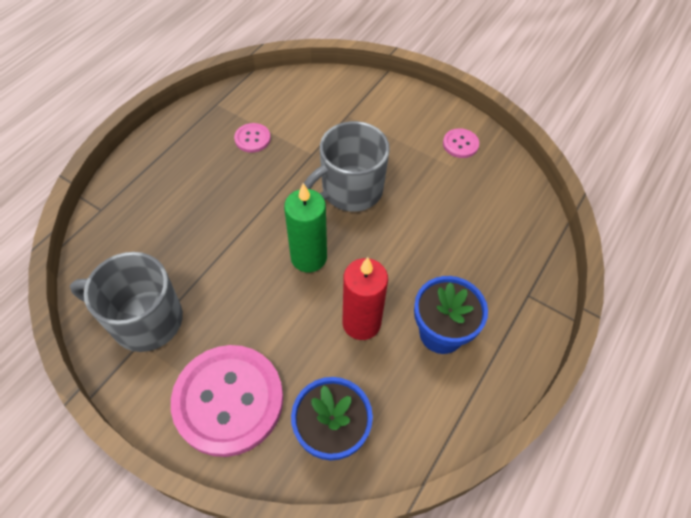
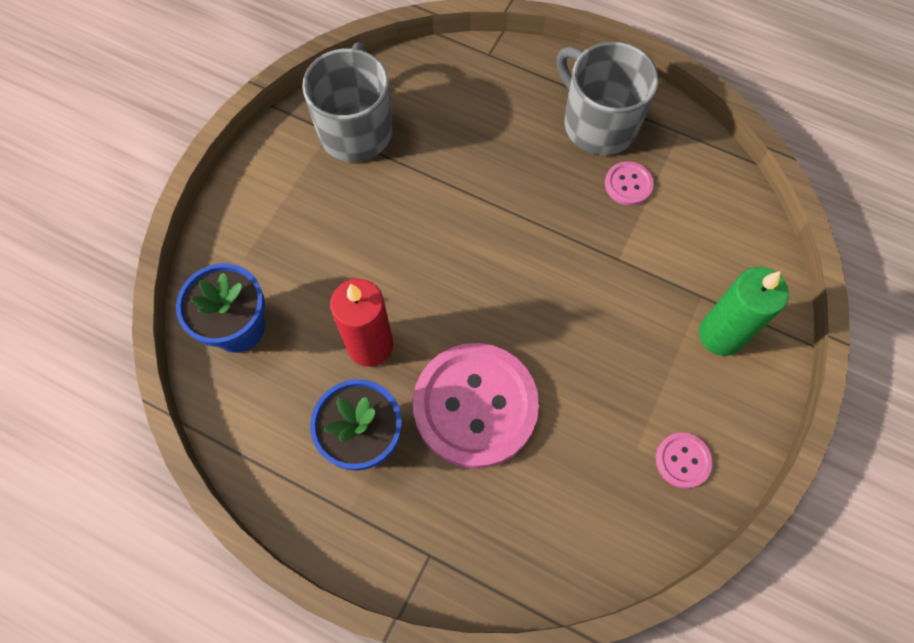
camera: 85 degrees right, 10 degrees up
pink button [171,345,283,457] -> pink button moved to [413,343,539,468]
green candle [284,183,327,272] -> green candle moved to [699,267,789,356]
grey mug [304,121,390,212] -> grey mug moved to [557,42,658,155]

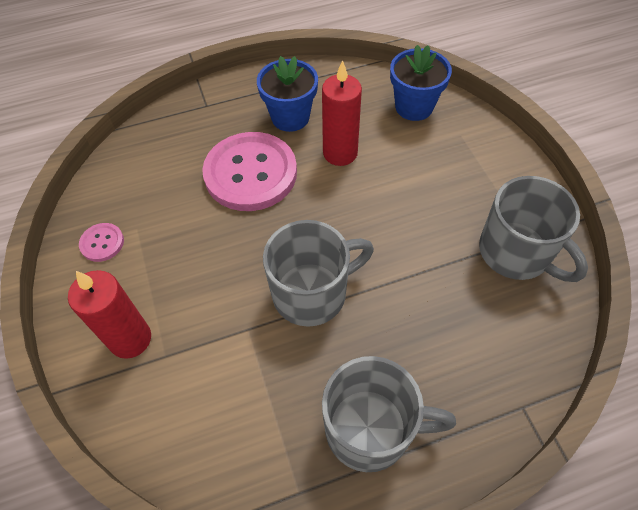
camera: 135 degrees right, 10 degrees down
pink button [605,161,654,206] -> none
green candle [699,267,789,356] -> red candle [68,270,151,359]
none -> grey mug [263,220,374,327]

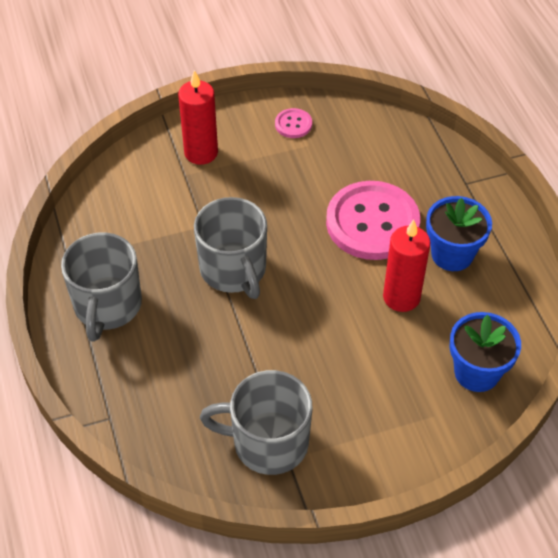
camera: 90 degrees right, 5 degrees down
grey mug [479,176,588,282] -> grey mug turned 45 degrees clockwise [200,370,312,475]

